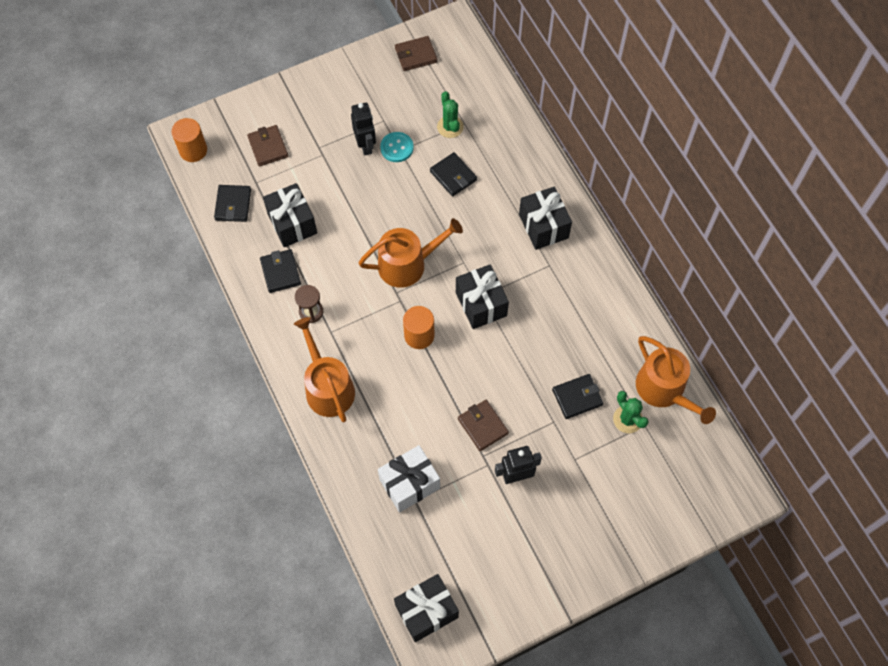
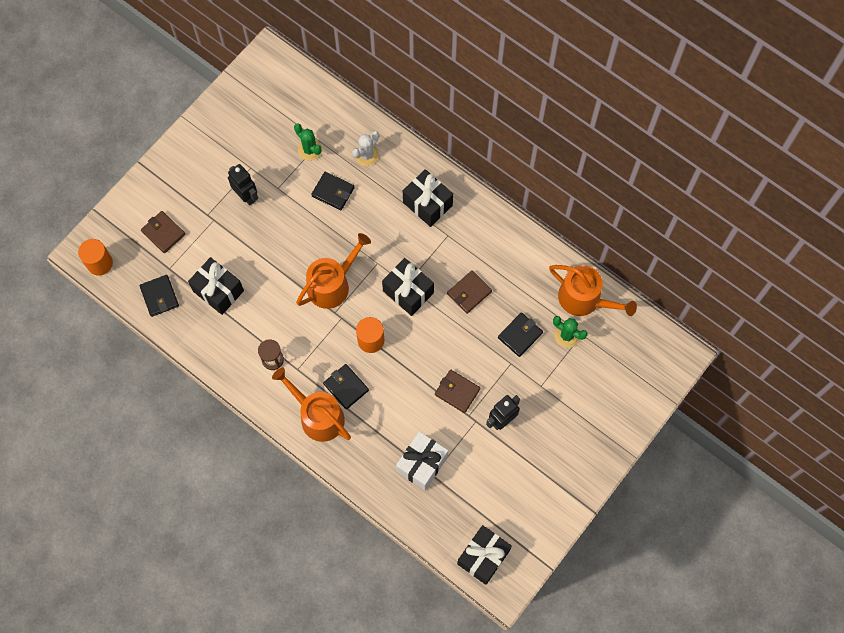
camera: 25 degrees left, 5 degrees up
black wallet [260,249,301,293] -> black wallet moved to [323,364,369,409]
turquoise button [380,132,413,162] -> none
brown wallet [395,36,438,71] -> brown wallet moved to [447,270,492,314]
none -> white cactus [352,131,379,166]

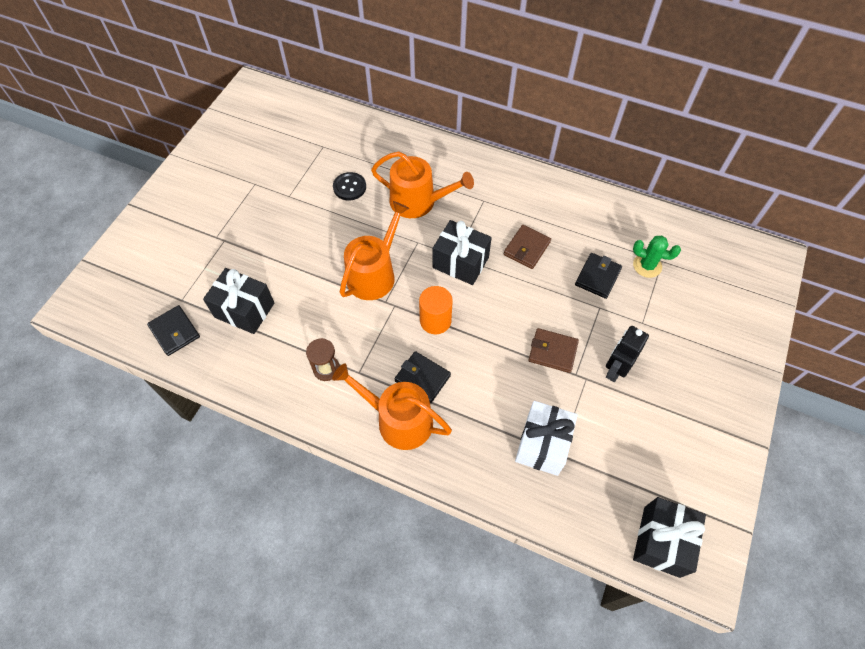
camera: 15 degrees left, 10 degrees down
orange cylinder [78,239,113,276] -> none
brown wallet [141,211,185,253] -> none
black robot [228,164,258,206] -> none
green cactus [294,123,322,161] -> none
black wallet [311,172,355,210] -> black button [333,172,366,200]
white cactus [352,131,379,166] -> none
black gift [403,169,453,227] -> none
orange watering can [549,265,637,316] -> orange watering can moved to [371,151,474,218]

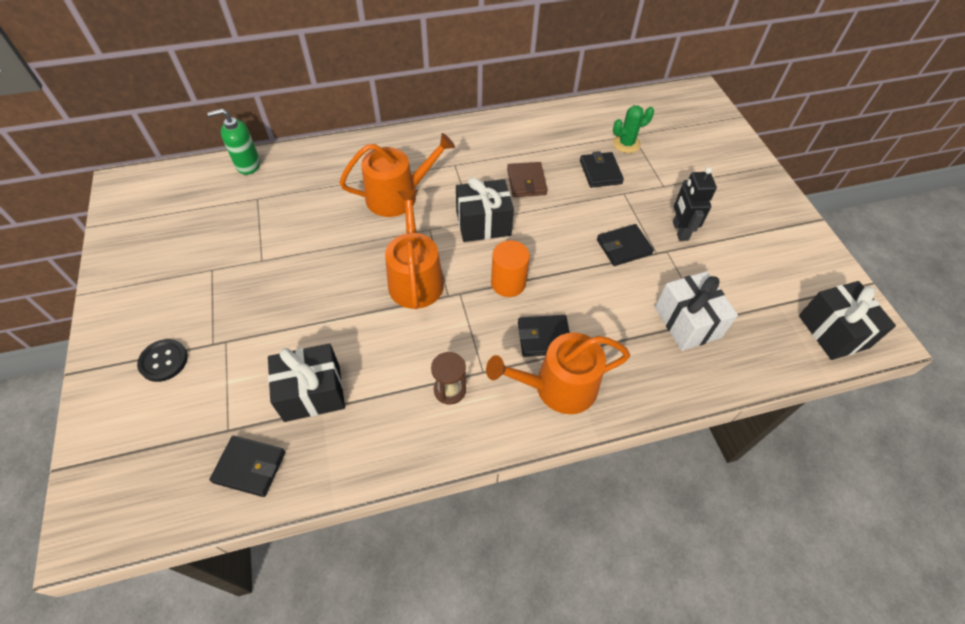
camera: 40 degrees left, 5 degrees down
black button [333,172,366,200] -> black button moved to [137,339,188,382]
brown wallet [528,328,579,373] -> black wallet [597,224,654,266]
none -> green soap dispenser [207,109,260,175]

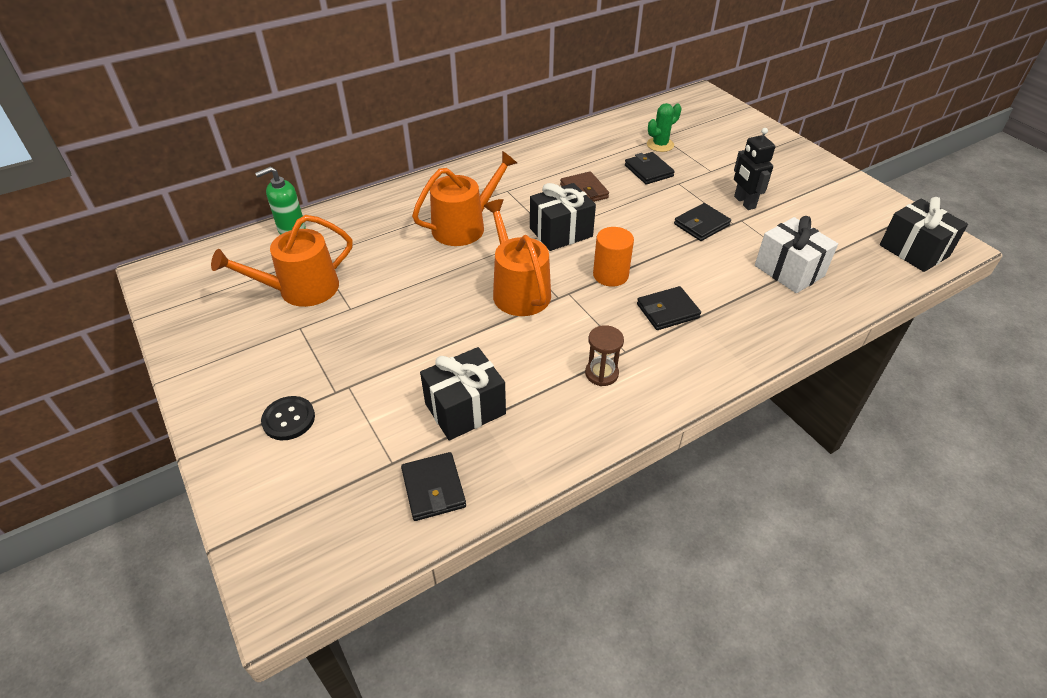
camera: 15 degrees left, 10 degrees down
black wallet [209,436,285,497] -> black wallet turned 75 degrees clockwise [401,452,466,521]
orange watering can [486,333,630,414] -> orange watering can moved to [211,215,353,307]

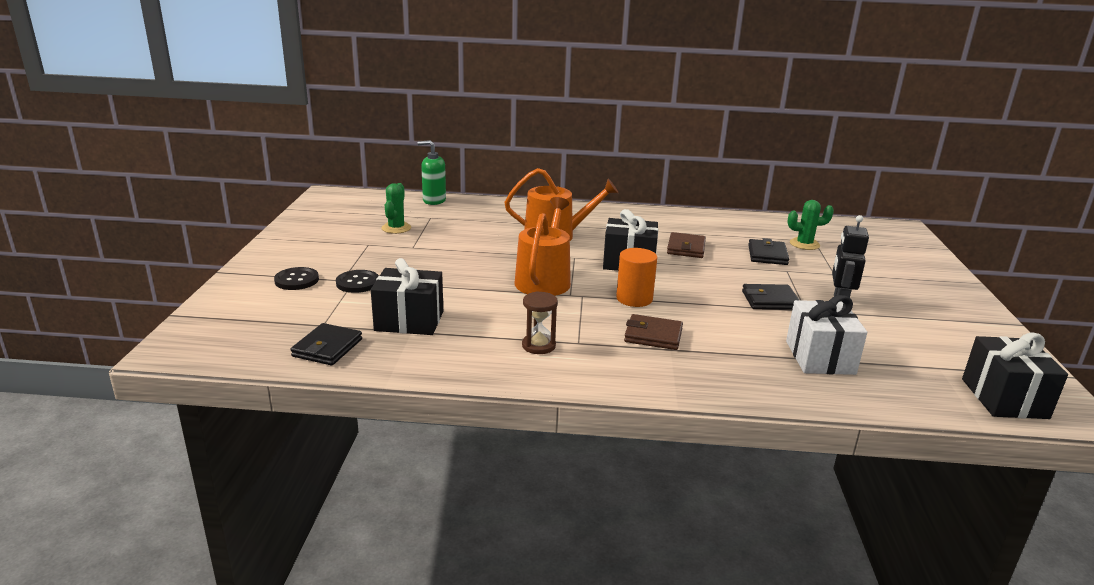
camera: 35 degrees right, 20 degrees down
orange watering can [211,215,353,307] -> green cactus [381,183,411,234]
black wallet [637,286,701,330] -> brown wallet [624,314,683,350]
none -> black button [336,270,379,293]

